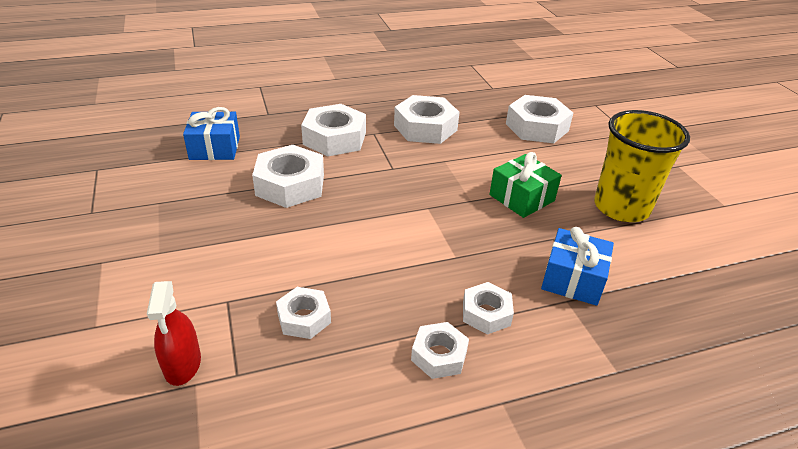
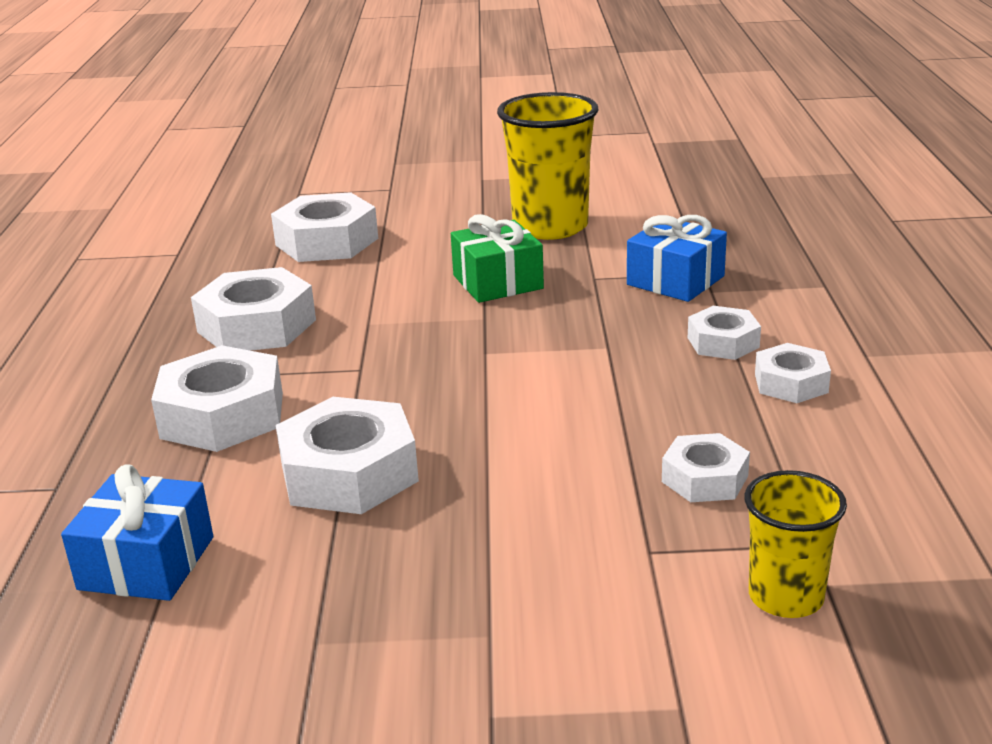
camera: 70 degrees left, 10 degrees down
red spray bottle [147,281,201,386] -> yellow cup [744,470,847,618]

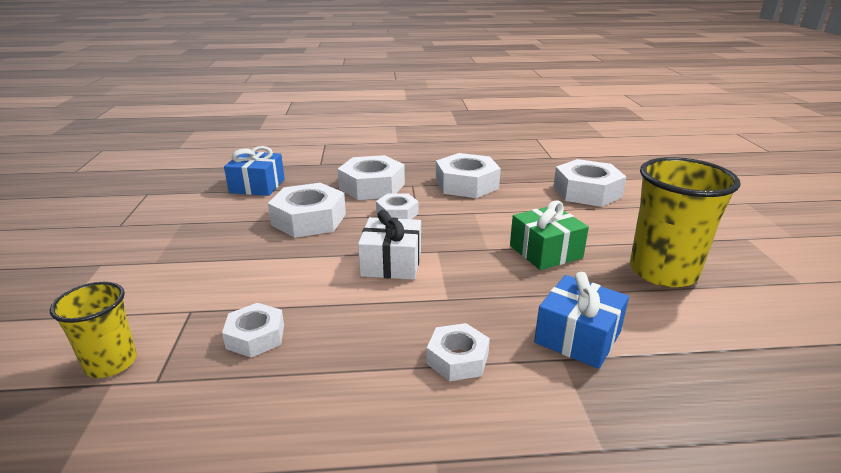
camera: 85 degrees right, 0 degrees up
white nut [755,343,831,403] -> white nut moved to [376,194,419,219]
none -> white gift [358,210,421,280]

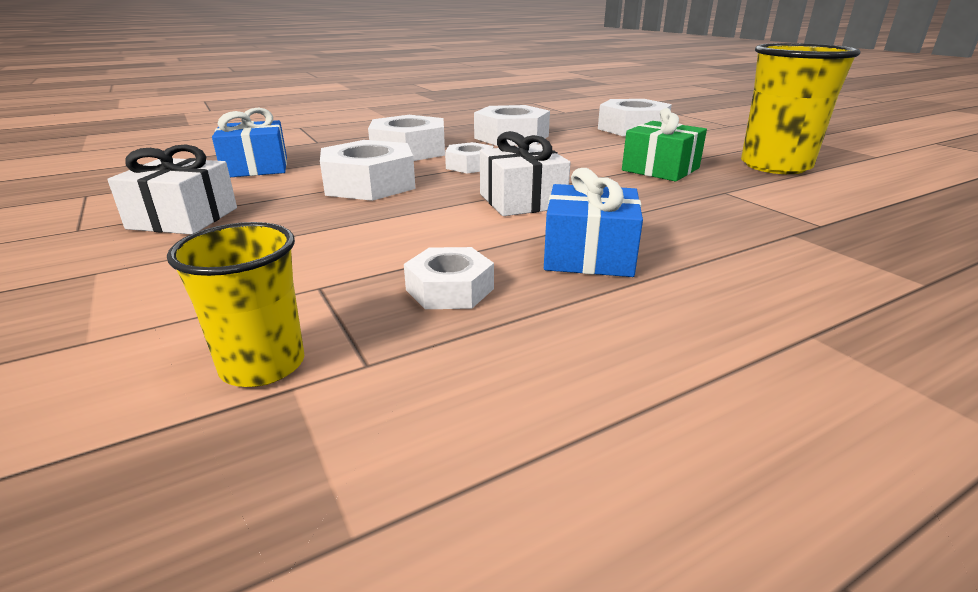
camera: 25 degrees left, 0 degrees up
white nut [427,323,490,381] -> none
blue gift [534,272,629,369] -> blue gift moved to [544,168,643,277]
none -> white gift [107,145,237,234]

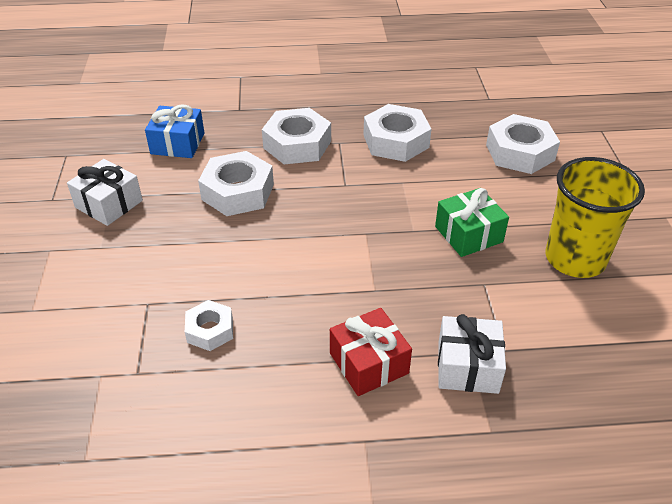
camera: 25 degrees right, 15 degrees up
yellow cup [167,222,304,387] -> none
white nut [445,142,494,173] -> none
white gift [480,131,571,216] -> white gift moved to [438,314,506,394]
blue gift [544,168,643,277] -> none
none -> red gift [330,308,412,396]

